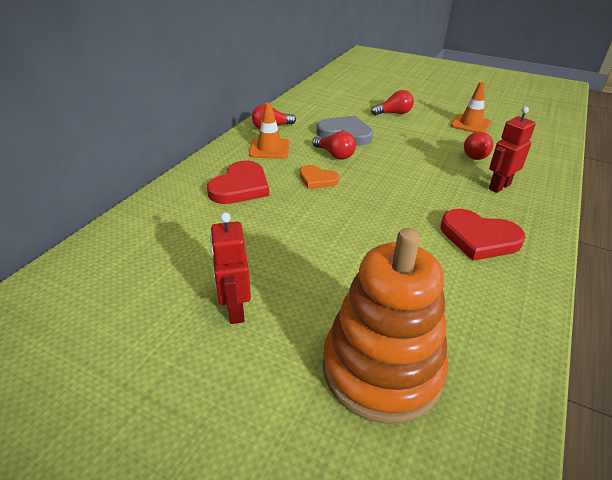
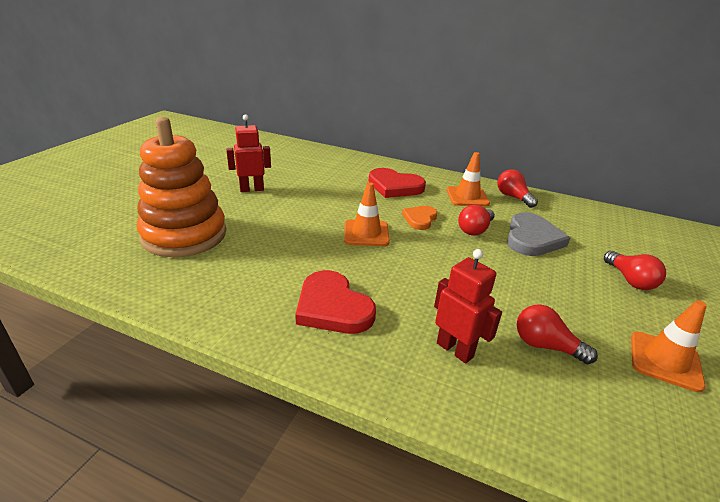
camera: 85 degrees right, 5 degrees down
red heart [441,209,526,261] -> red heart turned 60 degrees counterclockwise [295,270,376,334]
none -> orange traffic cone [344,182,390,246]

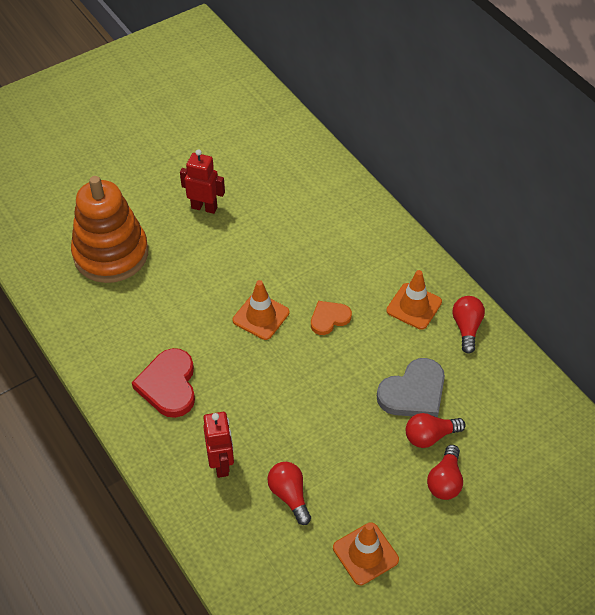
camera: 35 degrees right, 20 degrees up
red heart [369,168,426,198] -> none
red light bulb [458,205,495,236] -> red light bulb moved to [406,413,466,448]

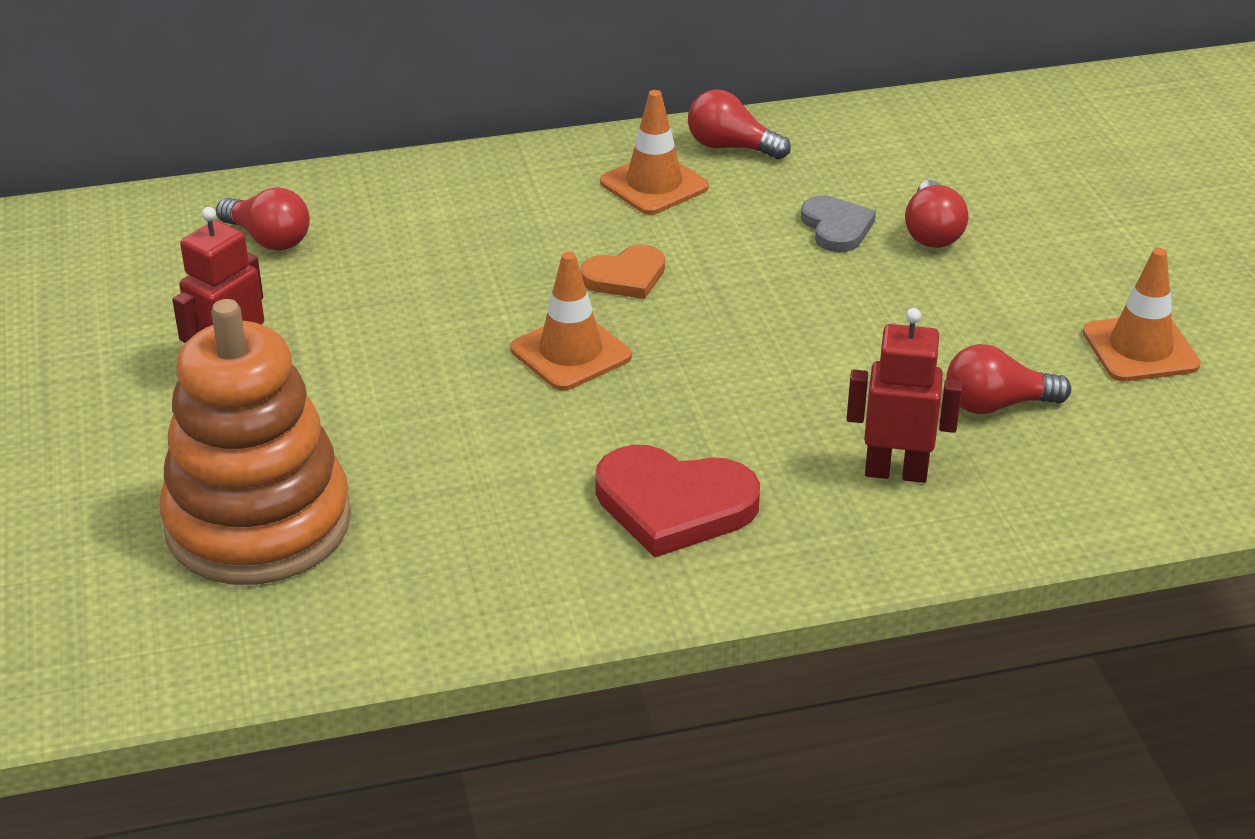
camera: 70 degrees left, 15 degrees down
orange heart [311,301,352,335] -> orange heart turned 105 degrees counterclockwise [580,244,665,299]
grey heart [377,358,445,418] -> grey heart [801,195,876,252], size x0.62
red light bulb [427,445,463,500] -> red light bulb moved to [216,187,310,251]

